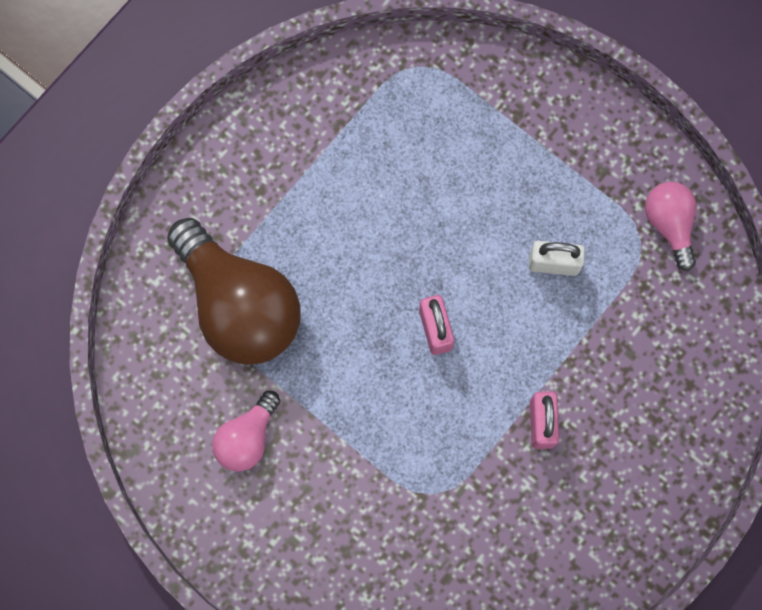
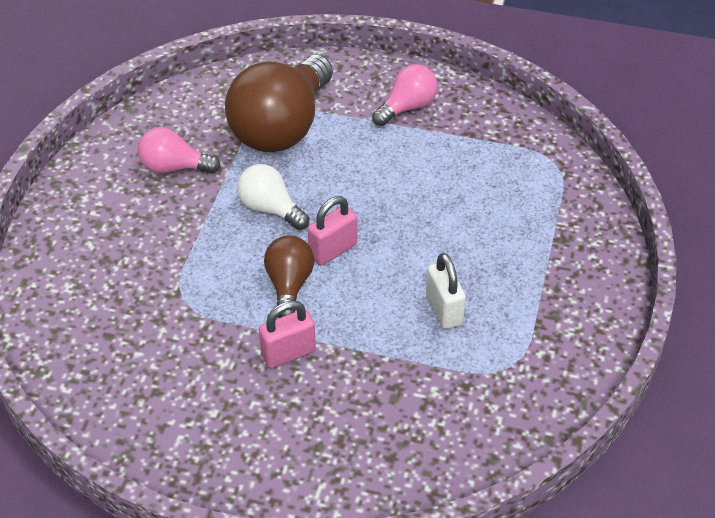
camera: 65 degrees right, 30 degrees down
pink light bulb [645,182,696,271] -> pink light bulb moved to [372,64,438,126]
none -> white light bulb [237,164,309,230]
none -> brown light bulb [264,235,314,318]

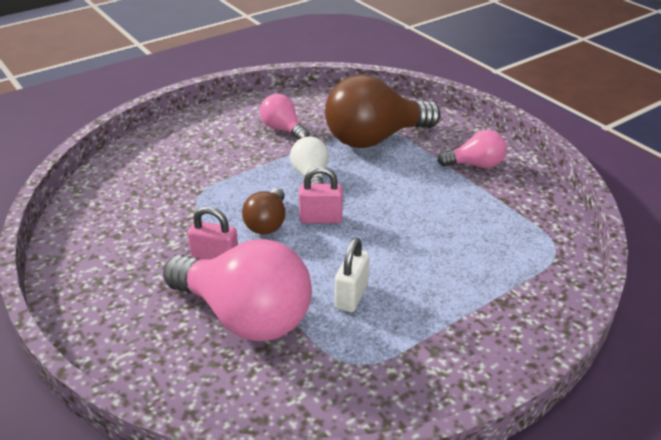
camera: 40 degrees right, 10 degrees down
brown light bulb [264,235,314,318] -> brown light bulb turned 150 degrees clockwise [242,188,285,234]
none -> pink light bulb [163,239,312,341]

